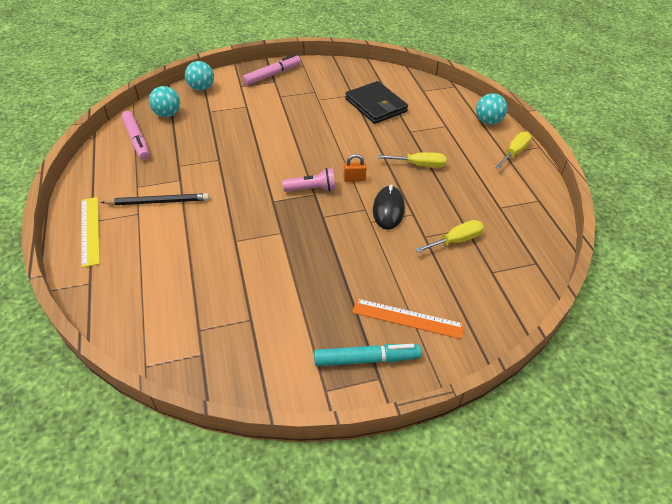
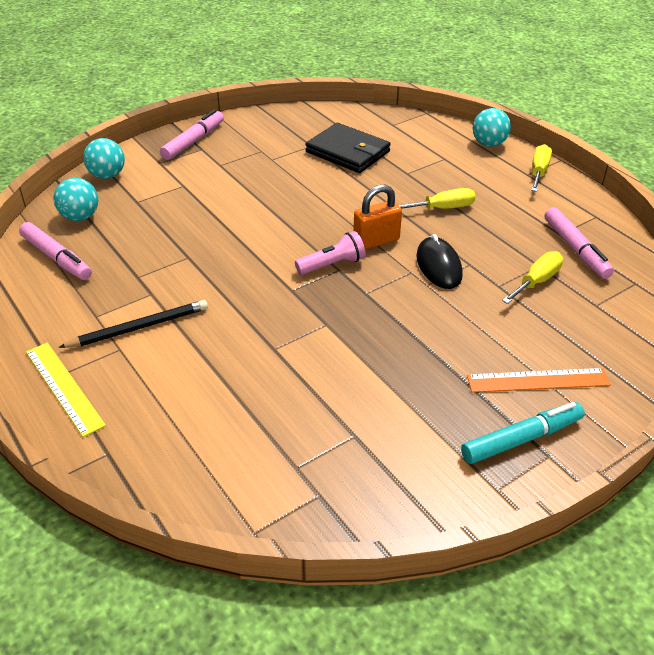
camera: 20 degrees left, 5 degrees down
orange padlock [344,154,367,182] -> orange padlock [353,185,402,250], size x1.59
none -> pink marker [545,207,614,279]

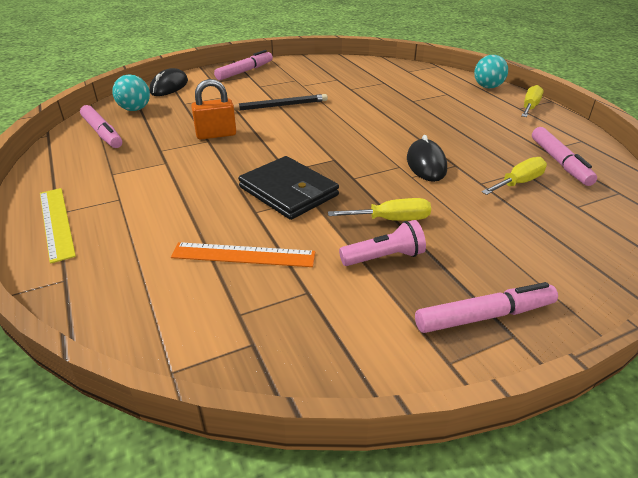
camera: 10 degrees right, 5 degrees down
black pencil [58,300,208,348] -> black pencil moved to [234,94,328,111]
turquoise ball [83,138,125,179] -> black mouse [149,68,188,96]
pink flashlight [295,231,365,275] -> pink flashlight moved to [339,220,426,266]
black wallet [306,123,391,173] -> black wallet moved to [238,156,339,220]
orange padlock [353,185,402,250] -> orange padlock moved to [191,79,236,140]
yellow screwdriver [399,188,476,209] -> yellow screwdriver moved to [328,198,431,221]
turquoise marker [461,402,585,464] -> pink marker [415,282,558,333]
orange ruler [467,368,611,393] -> orange ruler moved to [171,242,315,267]

